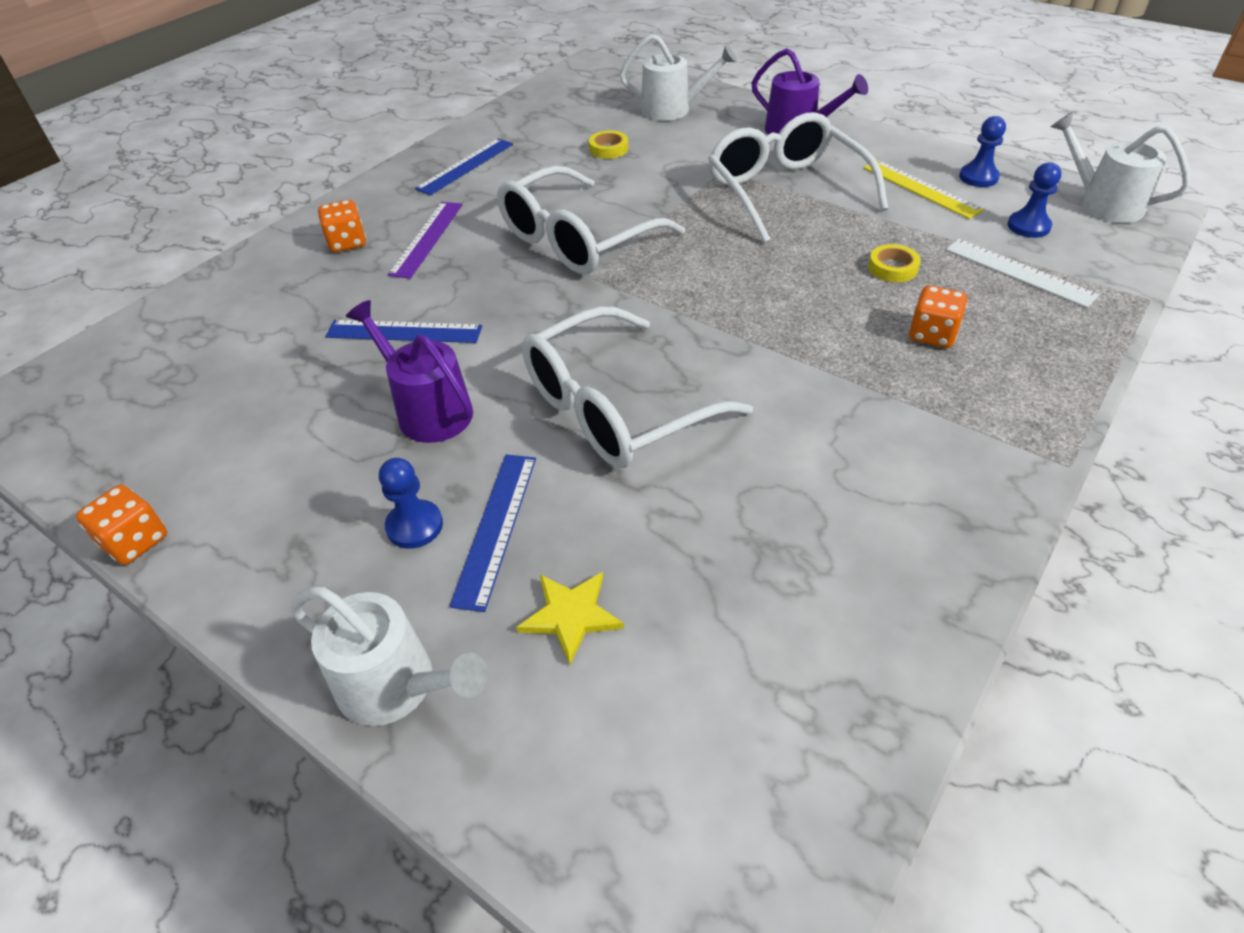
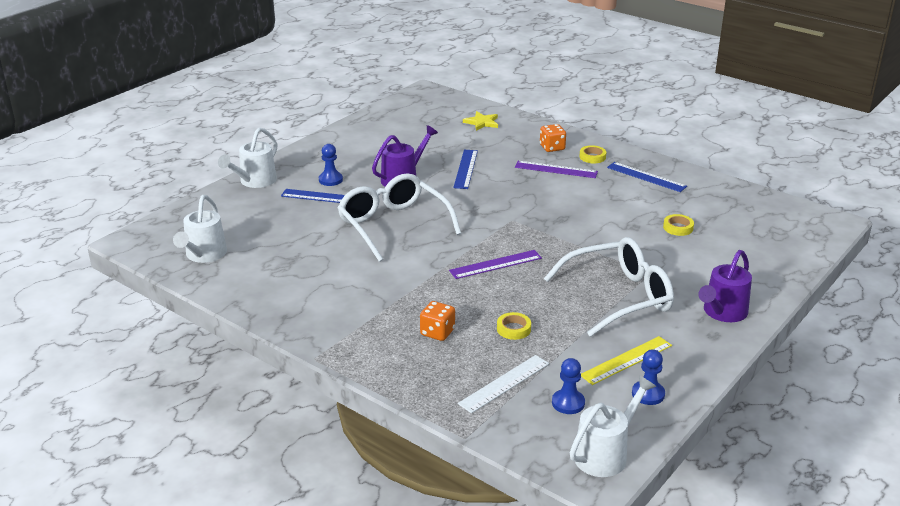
camera: 90 degrees right, 15 degrees down
orange dice [76,485,167,565] -> none
white glasses [497,165,685,274] -> none
yellow star [516,572,624,664] -> yellow star moved to [463,111,498,131]
white watering can [619,34,737,121] -> white watering can moved to [173,195,227,263]
none -> purple ruler [449,250,542,279]
none -> yellow tape [579,145,606,163]

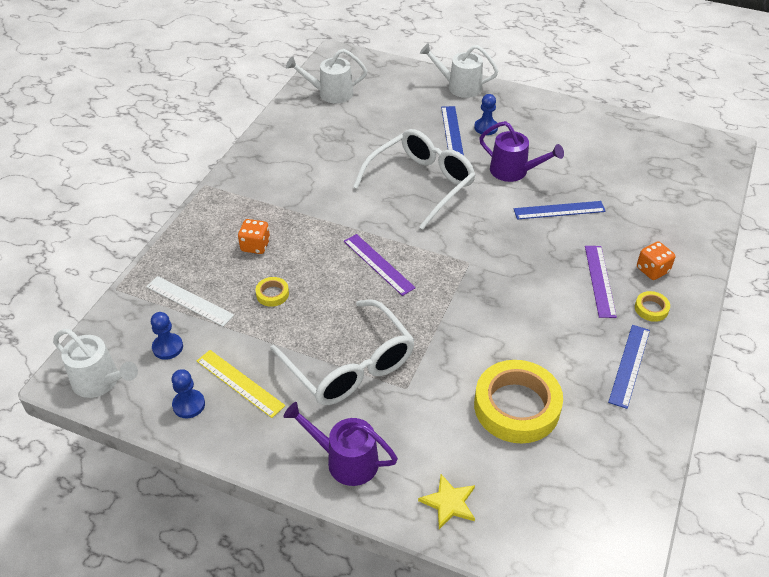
camera: 75 degrees right, 15 degrees up
yellow star [463,111,498,131] -> yellow star moved to [418,474,475,529]
yellow tape [663,214,694,236] -> yellow tape [474,360,563,444], size x2.35

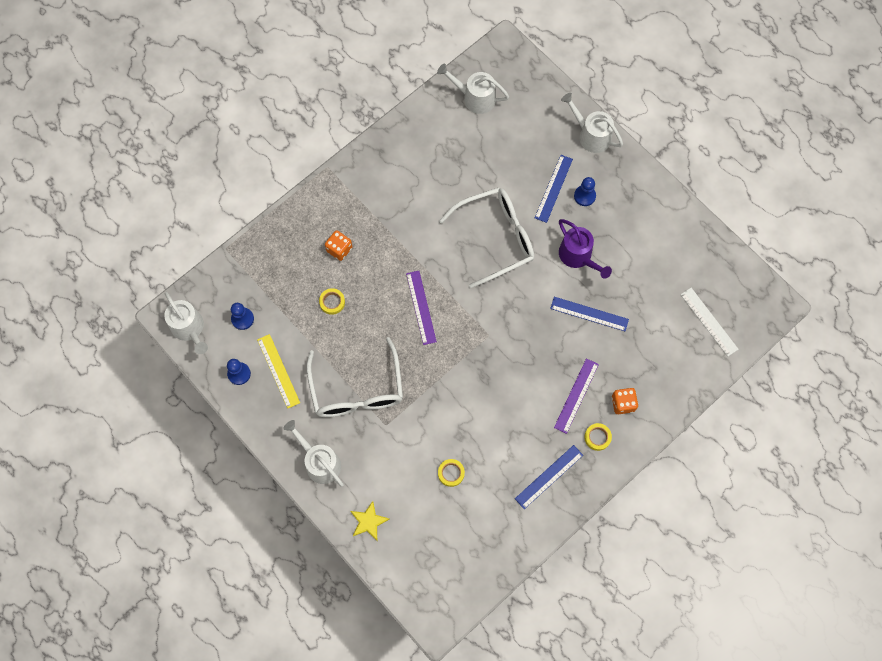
camera: 25 degrees right, 25 degrees up
white ruler [146,276,234,327] -> white ruler moved to [681,288,739,356]
purple watering can [283,402,398,486] -> white watering can [283,420,344,487]
yellow tape [474,360,563,444] -> yellow tape [438,459,465,487], size x0.43

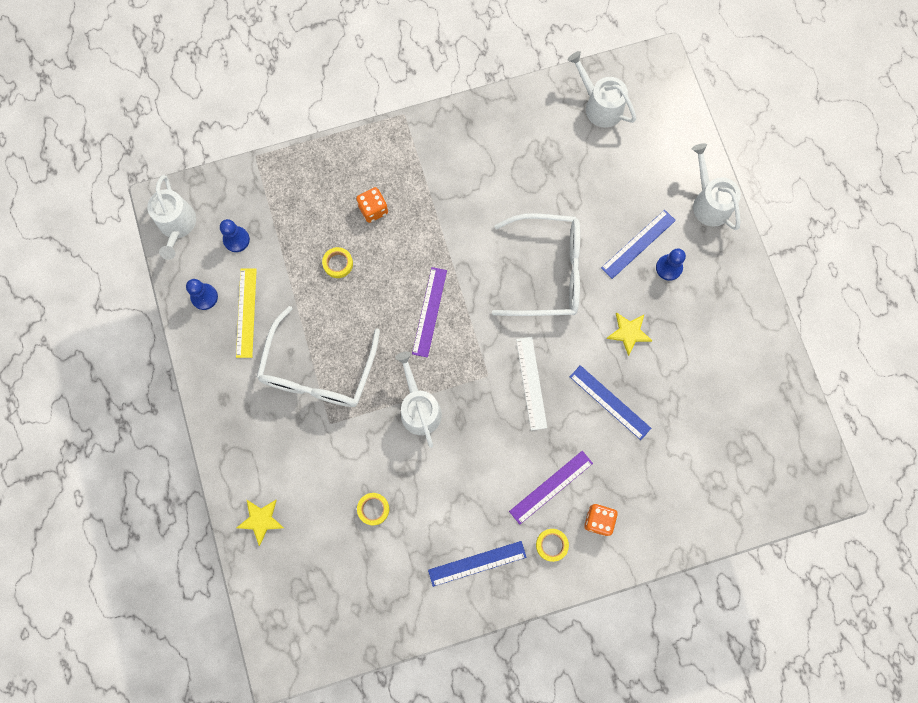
camera: 25 degrees right, 5 degrees up
white watering can [283,420,344,487] -> white watering can moved to [395,352,442,448]
purple watering can [559,219,612,279] -> yellow star [606,312,652,356]
white ruler [681,288,739,356] -> white ruler moved to [516,337,547,430]

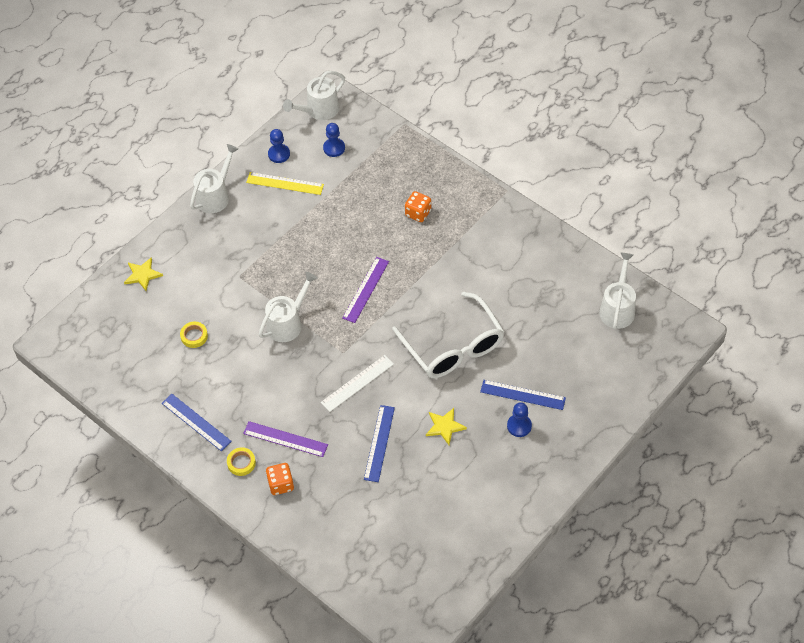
camera: 60 degrees right, 20 degrees down
yellow ruler [236,269,257,358] -> yellow ruler turned 45 degrees clockwise [246,172,324,195]
white glasses [257,306,380,407] -> none
yellow tape [322,247,353,278] -> none
purple ruler [412,267,447,358] -> purple ruler turned 45 degrees counterclockwise [342,257,389,323]
white watering can [692,143,741,230] -> white watering can moved to [190,144,238,213]

